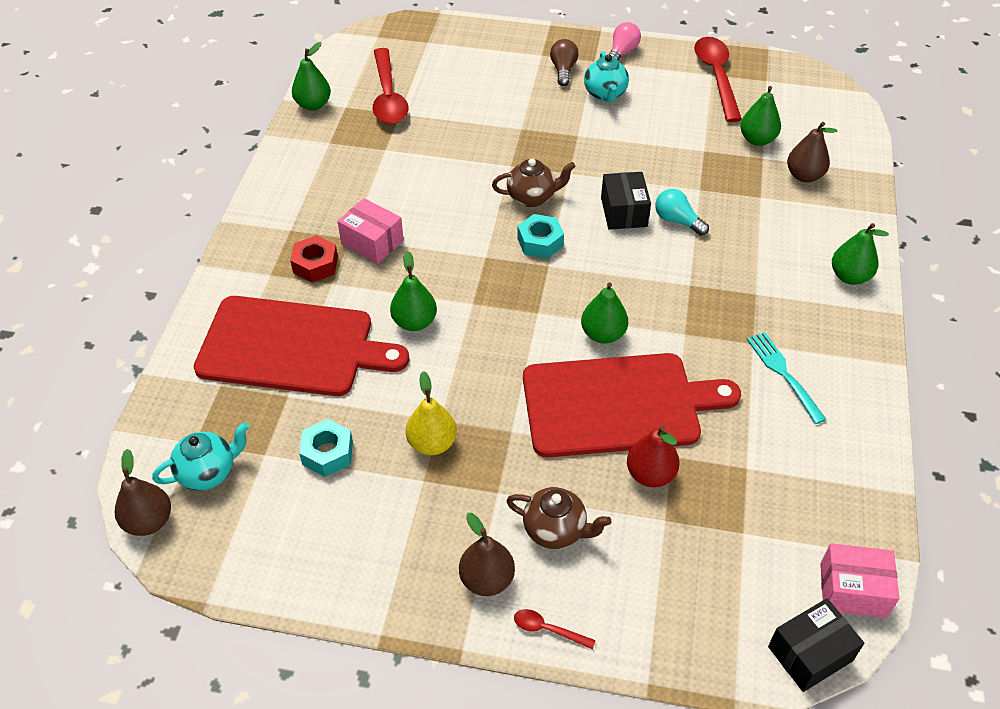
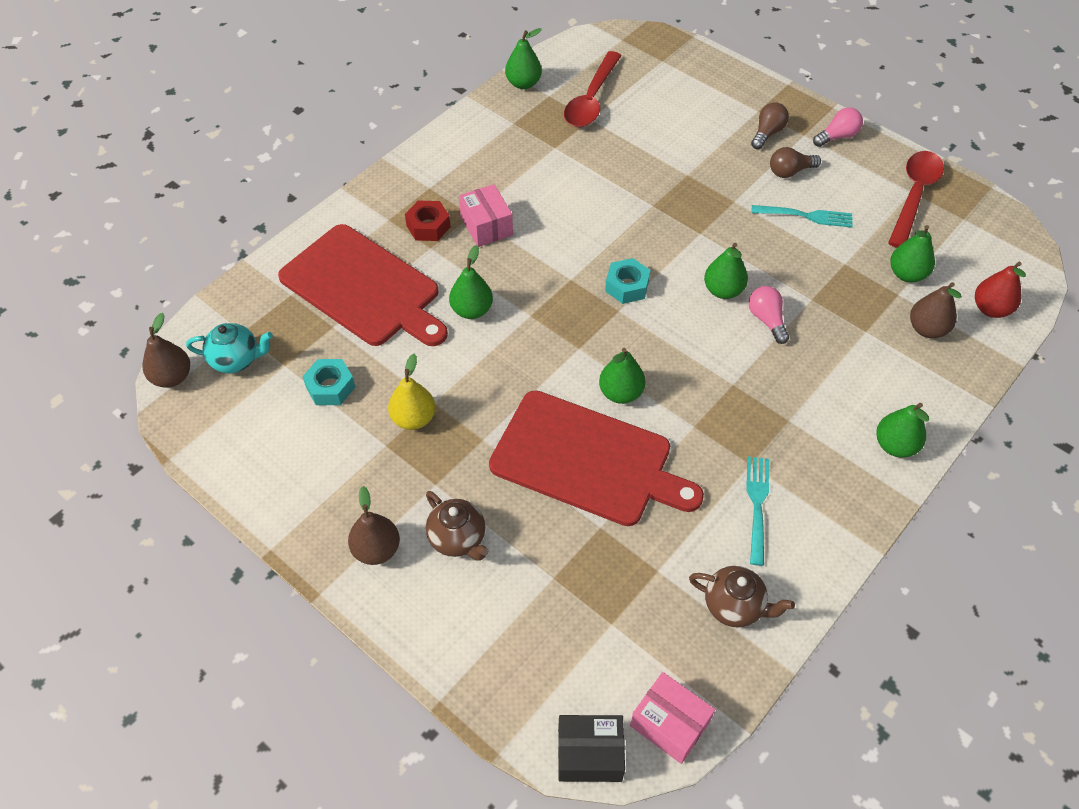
camera: 30 degrees right, 5 degrees up
brown teapot [492,158,576,207] -> brown teapot moved to [689,566,795,628]
red spoon [514,609,596,650] -> none
turquoise teapot [584,51,629,102] -> brown light bulb [770,147,821,178]
black box [601,172,651,230] -> green pear [704,243,748,299]
red pear [627,426,680,487] -> red pear moved to [975,262,1026,318]
turquoise light bulb [655,189,709,236] -> pink light bulb [749,286,789,344]
none -> turquoise fork [751,205,853,228]

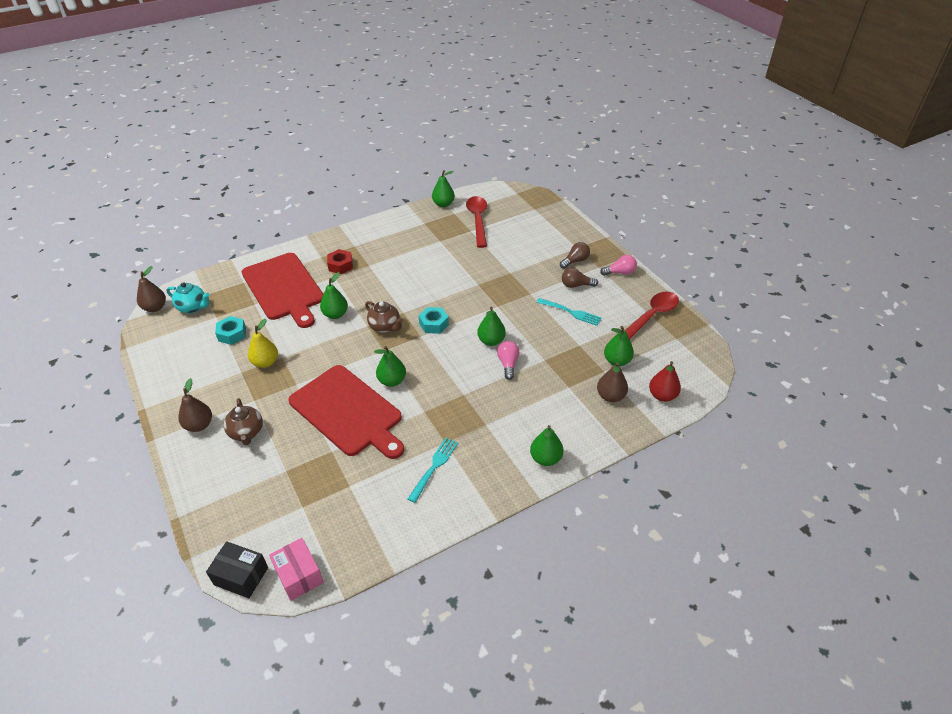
camera: 20 degrees right, 10 degrees down
pink box [459,184,513,247] -> none
red spoon [564,51,622,127] -> red spoon turned 135 degrees clockwise [466,196,487,248]
brown teapot [689,566,795,628] -> brown teapot moved to [365,301,403,333]

